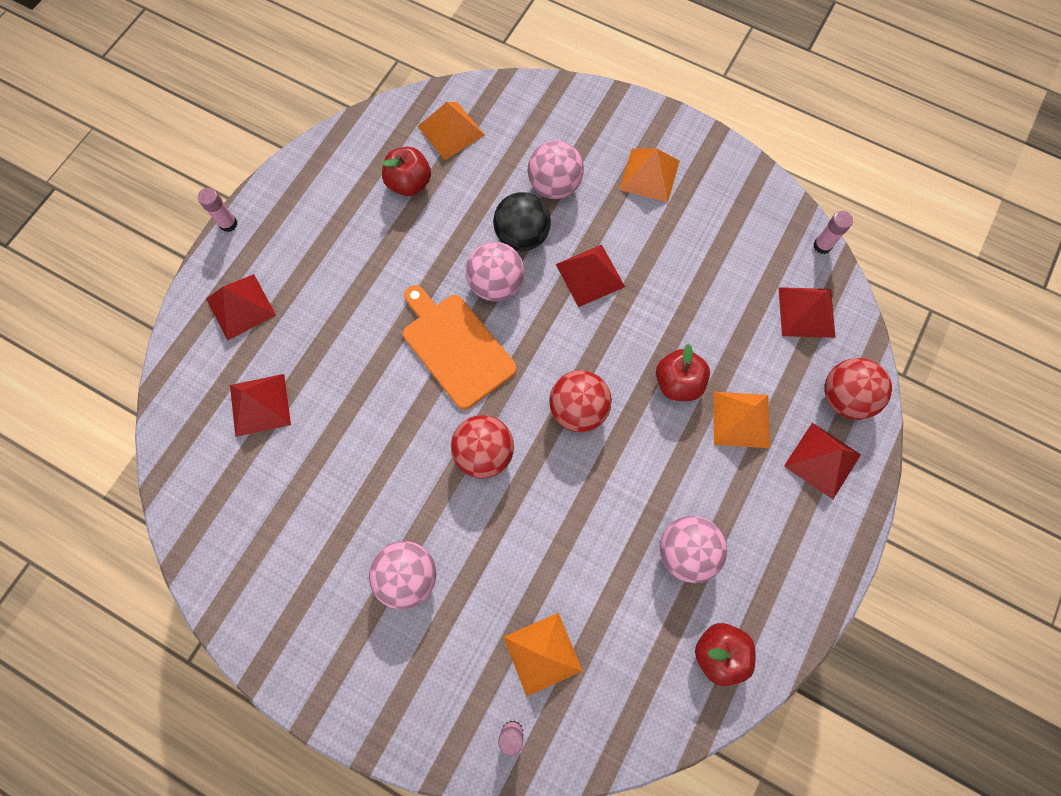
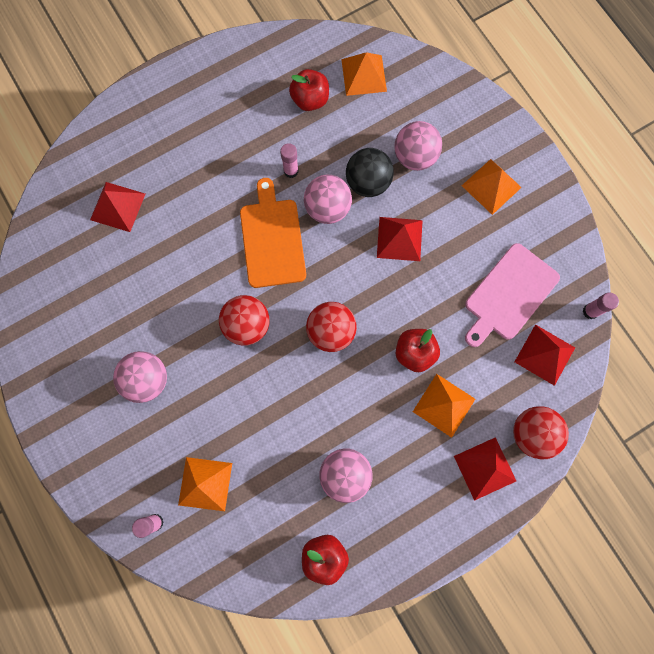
camera: 30 degrees right, 5 degrees up
pink glue stick [198,188,237,232] -> pink glue stick moved to [280,143,299,178]
red pyramid [206,274,276,340] -> none
none -> pink cutting board [465,243,560,347]

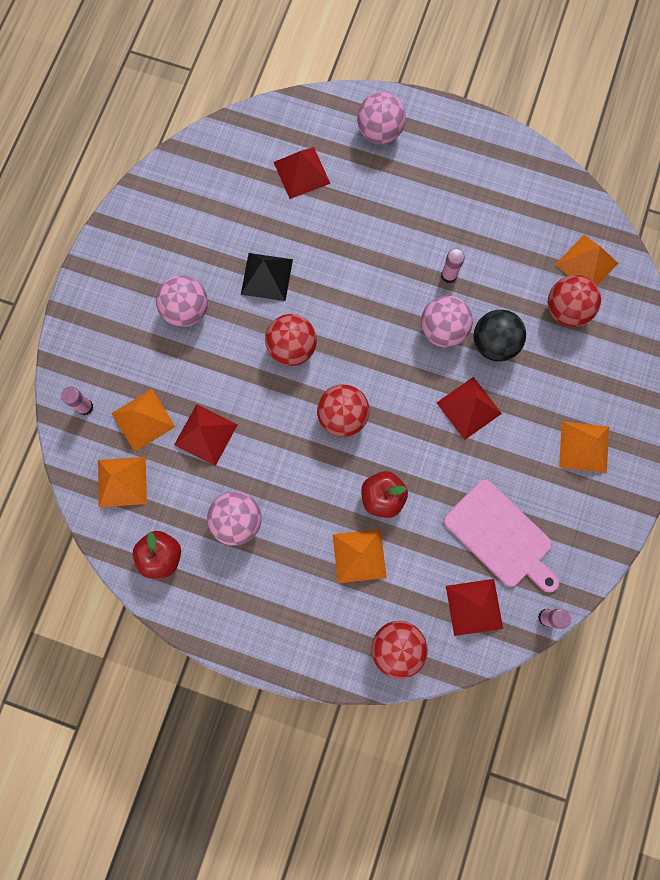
camera: 50 degrees right, 0 degrees up
orange cutting board [240,178,306,288] -> none
red apple [289,69,329,111] -> none
pink ball [394,121,442,171] -> pink ball moved to [357,92,406,144]
red pyramid [454,437,516,501] -> red pyramid moved to [174,404,238,466]
pink cutting board [465,243,560,347] -> pink cutting board turned 135 degrees counterclockwise [444,479,559,593]
none -> orange pyramid [98,457,147,507]
none -> black pyramid [241,253,293,301]
none -> red ball [548,275,601,327]

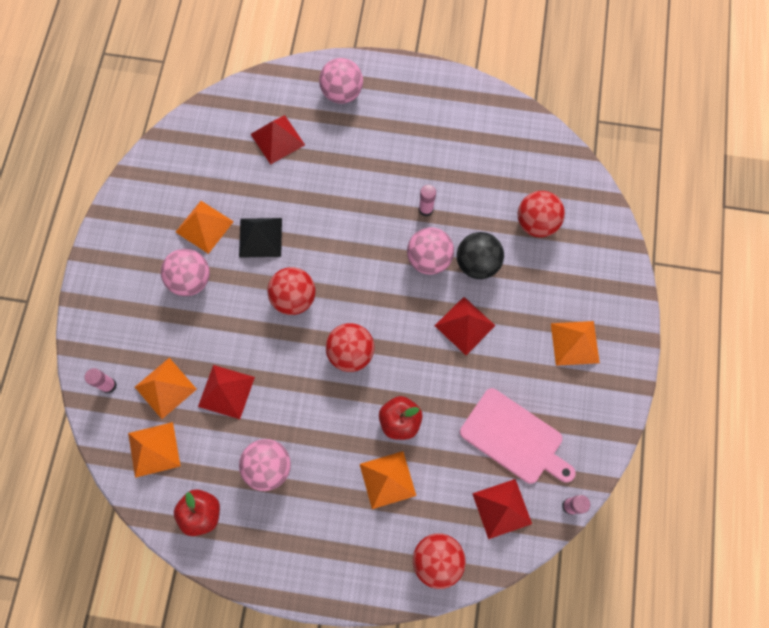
camera: 10 degrees left, 5 degrees down
orange pyramid [555,235,618,286] -> orange pyramid moved to [176,201,234,254]

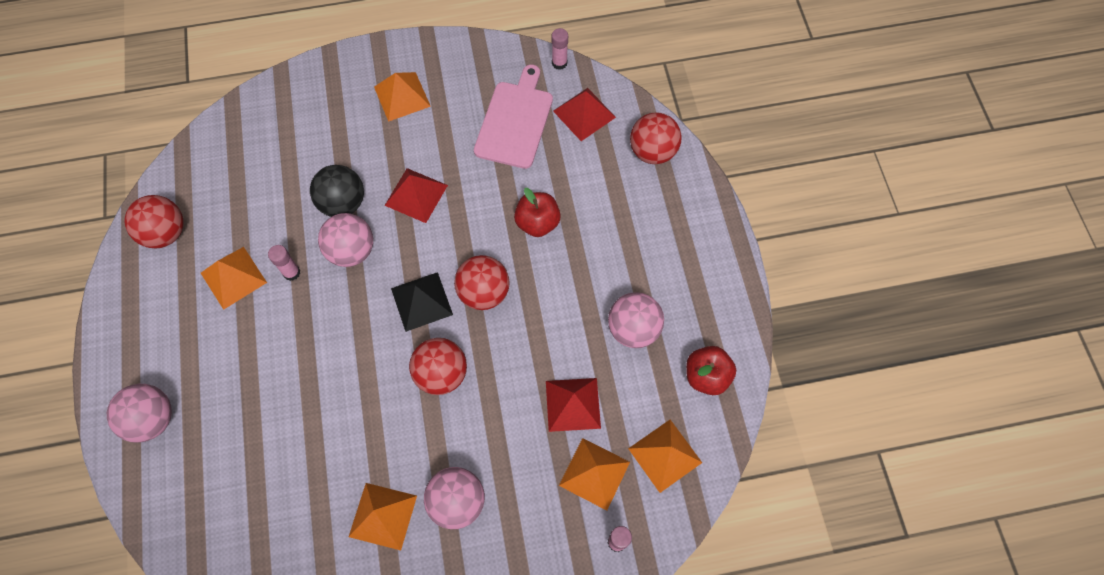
camera: 110 degrees left, 5 degrees down
black pyramid [239,218,282,258] -> black pyramid moved to [391,272,453,332]
red pyramid [251,115,305,165] -> none
orange pyramid [360,451,416,509] -> orange pyramid moved to [201,247,267,310]
red ball [518,191,565,237] -> red ball moved to [124,195,184,248]

